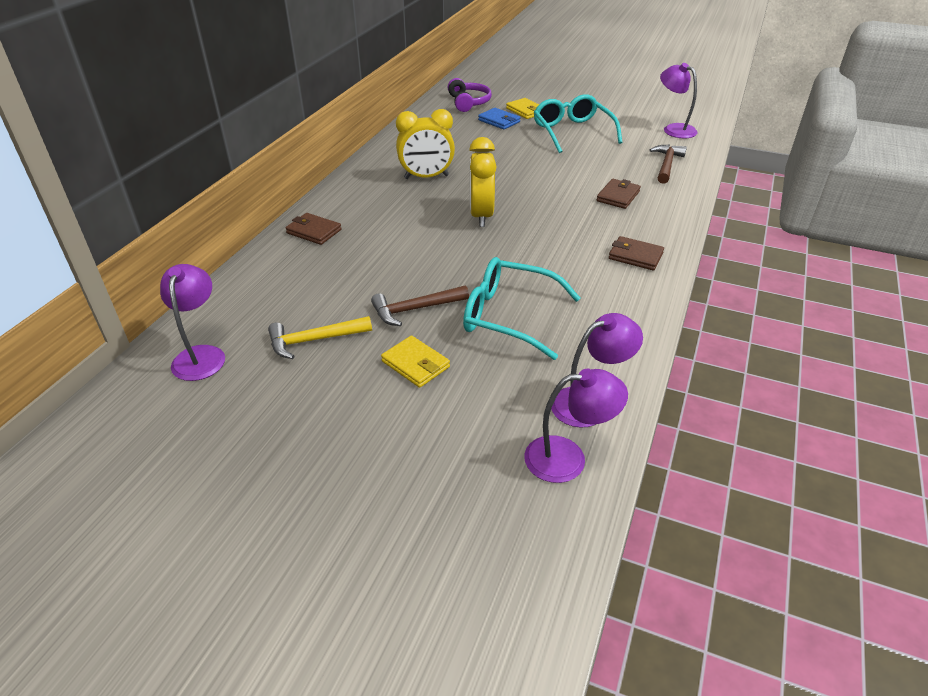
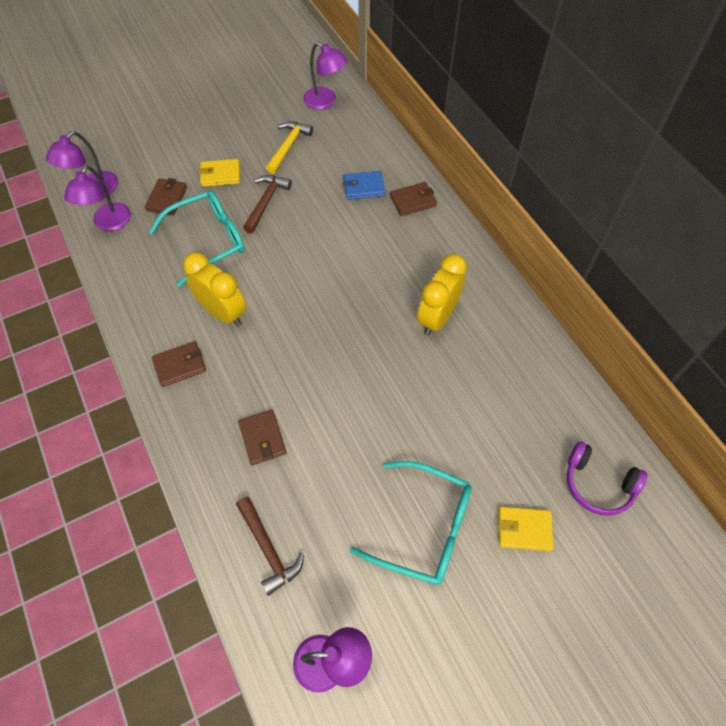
camera: 130 degrees right, 20 degrees up
yellow clock [469,137,496,227] -> yellow clock moved to [183,252,246,326]
blue wallet [478,108,521,130] -> blue wallet moved to [343,171,386,200]
none -> brown wallet [145,178,187,216]

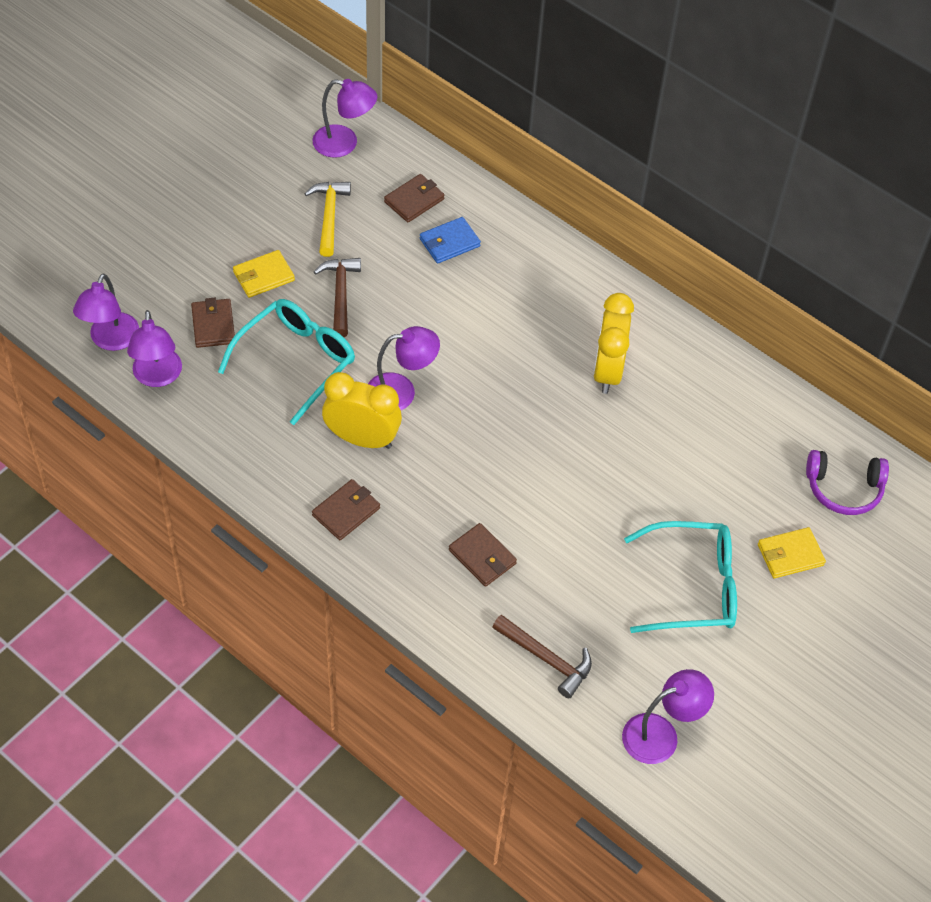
camera: 25 degrees left, 5 degrees down
brown wallet [390,182,437,216] -> brown wallet moved to [384,174,444,222]
none -> purple lamp [368,326,440,410]

